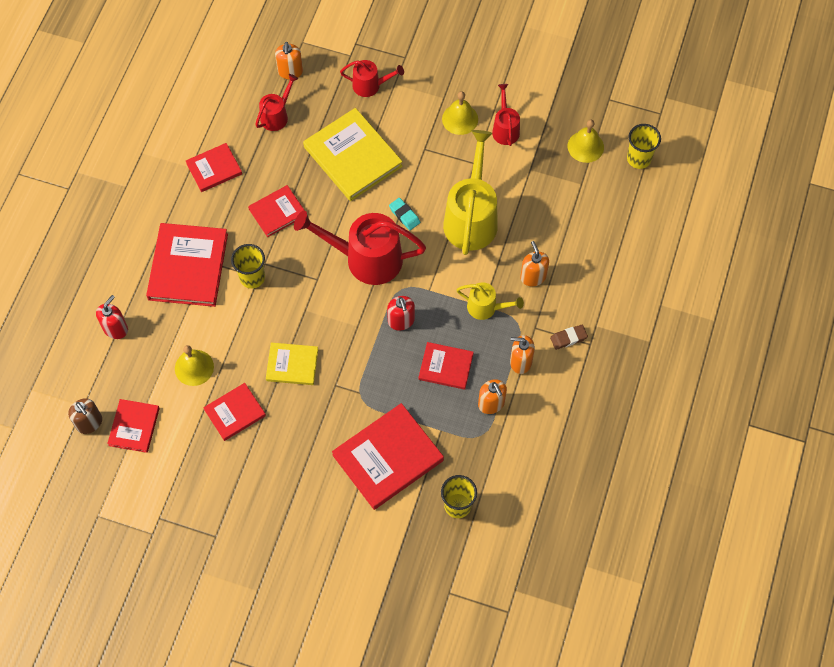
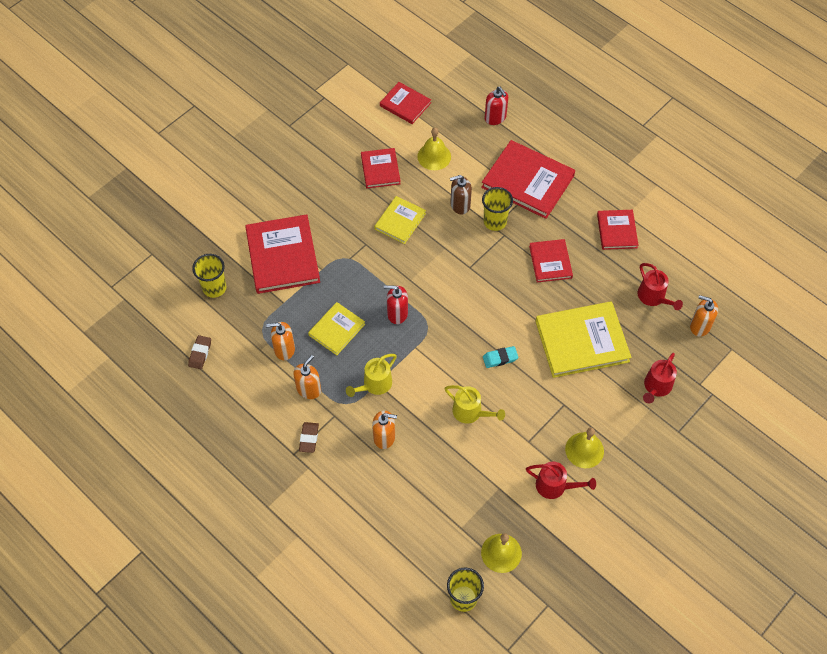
camera: 115 degrees right, 5 degrees down
brown soap dispenser [68,398,102,434] -> brown soap dispenser moved to [450,175,472,215]
red watering can [294,211,426,285] -> none
red book [419,342,474,390] -> yellow book [308,302,365,355]
yellow watering can [443,130,498,255] -> yellow watering can [445,385,505,424], size x0.52
none -> brown eraser [188,335,211,369]

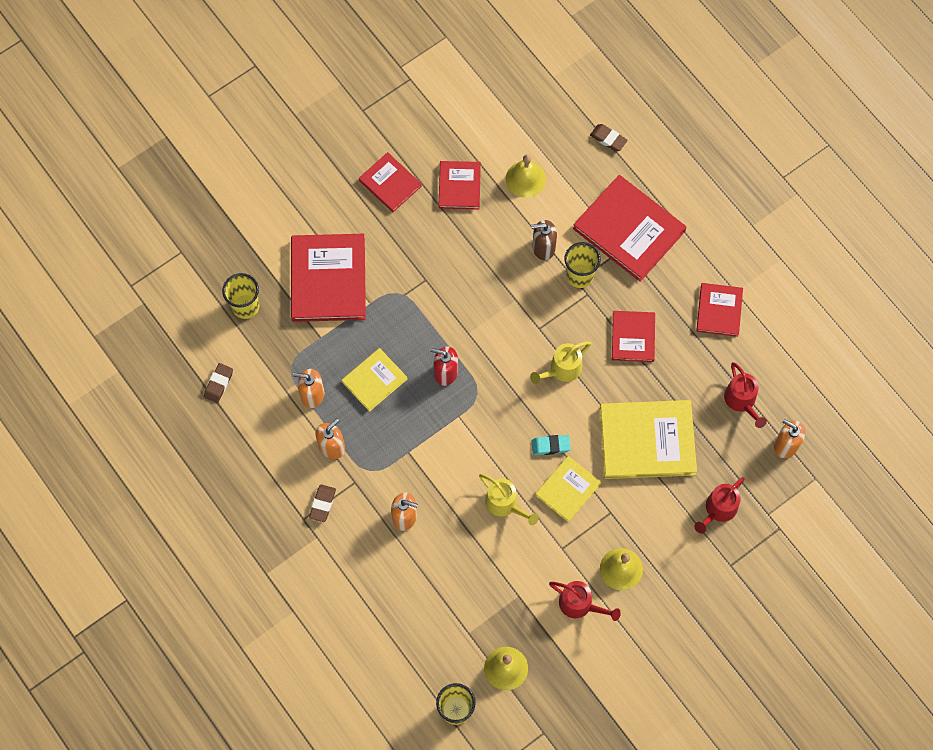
camera: 10 degrees right, 10 degrees up
yellow watering can [346,354,397,397] -> yellow watering can moved to [530,341,591,384]
yellow book [374,196,426,244] -> yellow book moved to [535,456,601,522]
red book [380,82,431,124] -> red book moved to [359,152,422,212]
red soap dispenser [485,87,508,125] -> brown eraser [590,124,628,151]

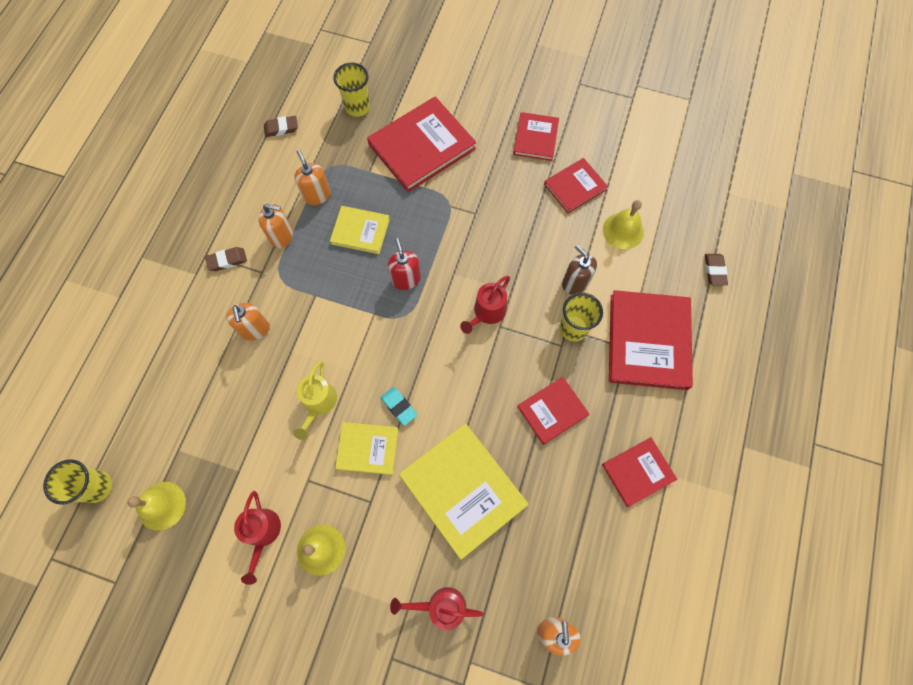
camera: 55 degrees right, 0 degrees up
yellow watering can [530,341,591,384] -> none
red watering can [724,362,767,428] -> red watering can moved to [460,276,510,334]

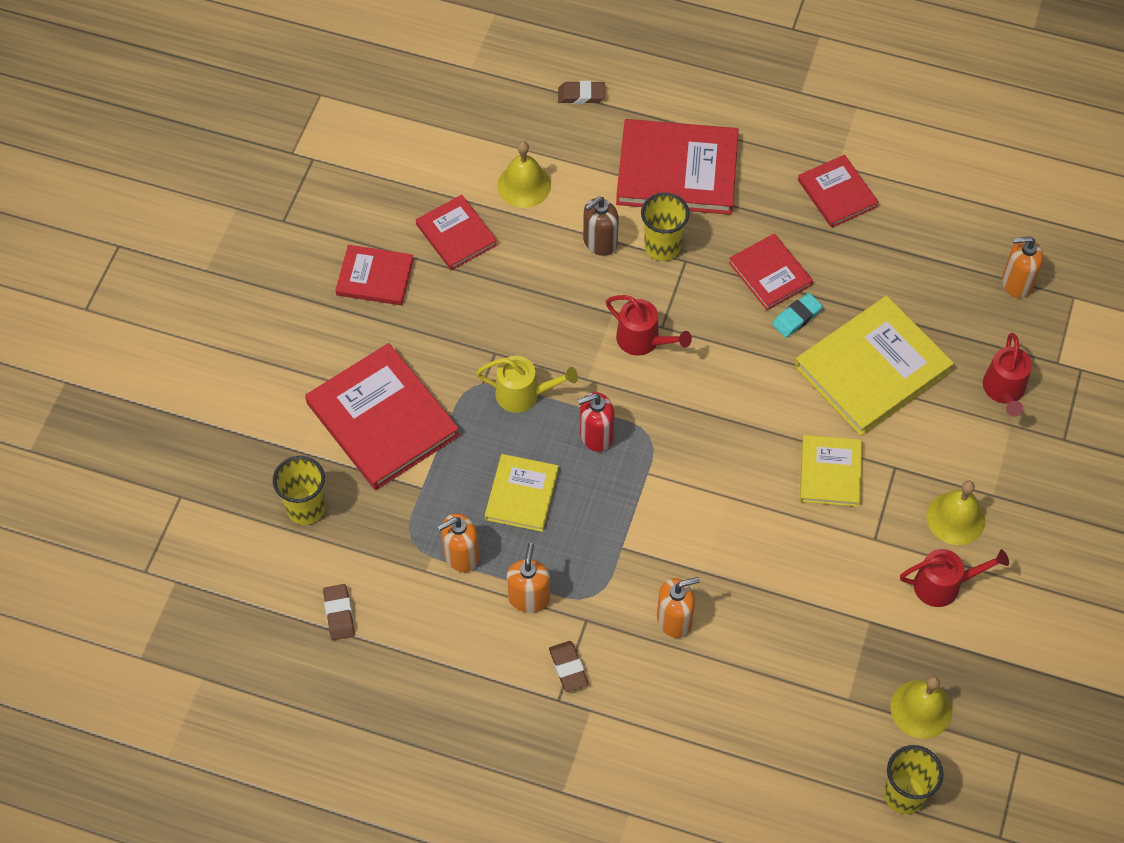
camera: 90 degrees left, 10 degrees down
yellow watering can [294,361,337,440] -> yellow watering can moved to [476,356,578,413]
turquoise eraser [381,387,417,426] -> turquoise eraser moved to [772,293,823,338]

